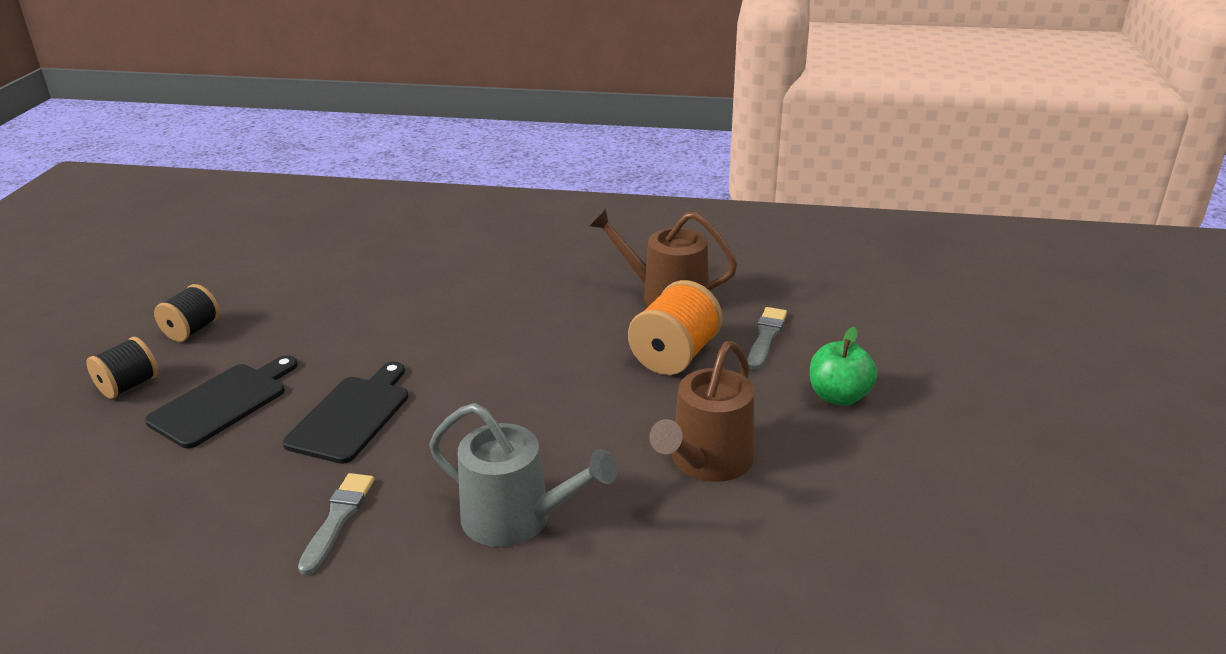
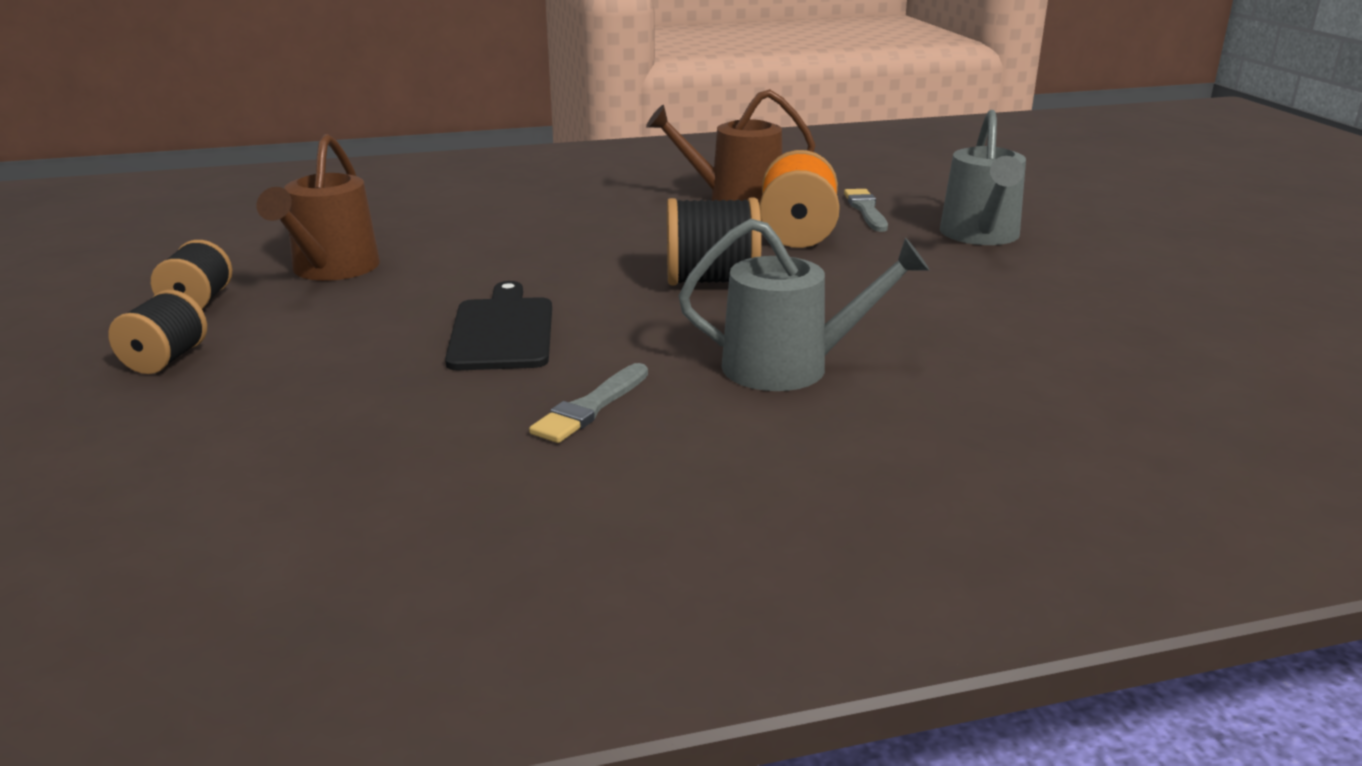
camera: 25 degrees left, 5 degrees down
black cutting board [145,355,298,448] -> none
grey brush [298,473,374,575] -> grey brush turned 135 degrees counterclockwise [529,363,648,443]
brown watering can [649,341,754,482] -> brown watering can moved to [257,134,380,281]
green apple [810,327,877,406] -> grey watering can [940,110,1026,245]
none -> black spool [667,197,762,285]

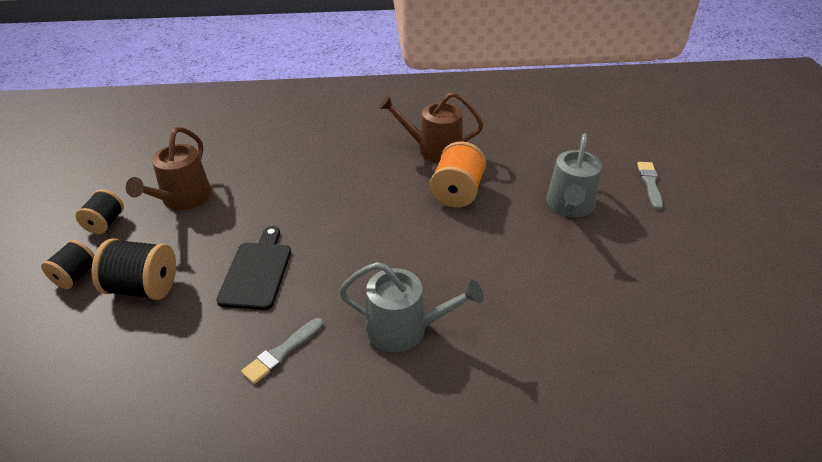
camera: 10 degrees right, 15 degrees up
black spool [667,197,762,285] -> black spool moved to [92,238,176,300]
grey brush [844,189,888,232] -> grey brush moved to [637,162,663,210]

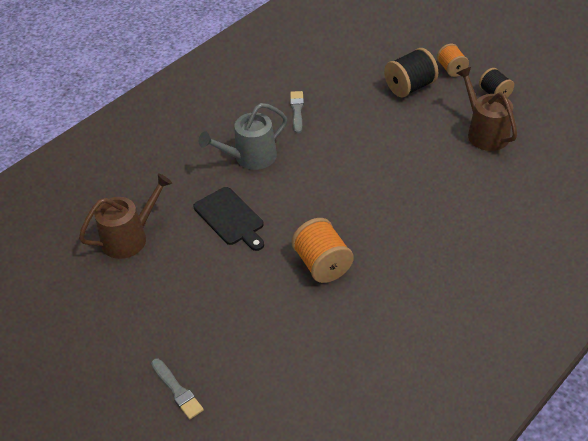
camera: 140 degrees right, 5 degrees up
black spool [41,240,94,289] -> orange spool [437,44,469,77]
black cutting board [216,226,291,310] -> black cutting board moved to [193,187,264,251]
brown watering can [379,92,483,163] -> brown watering can moved to [79,173,172,259]
grey watering can [546,133,602,217] -> none

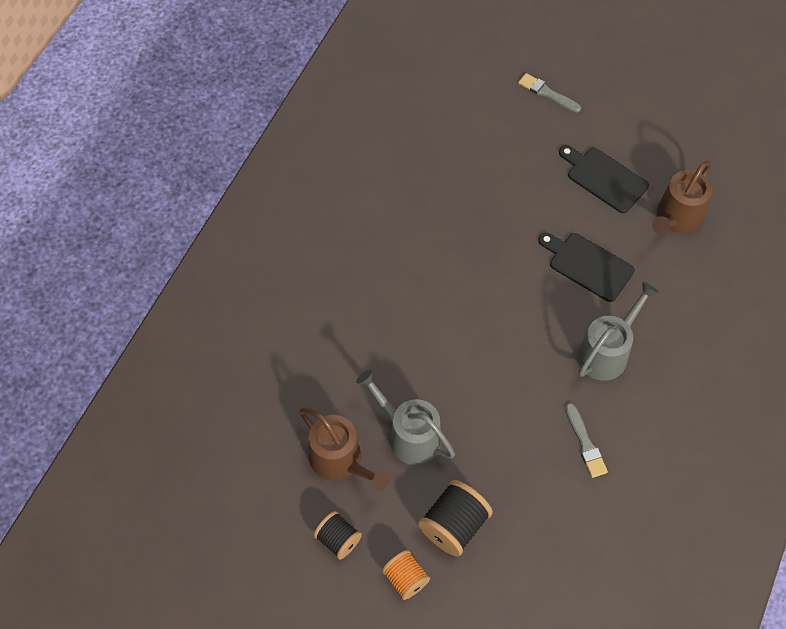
camera: 160 degrees right, 15 degrees up
orange spool [291,218,354,283] -> none
none -> grey watering can [356,369,455,465]
none -> black cutting board [559,145,649,213]

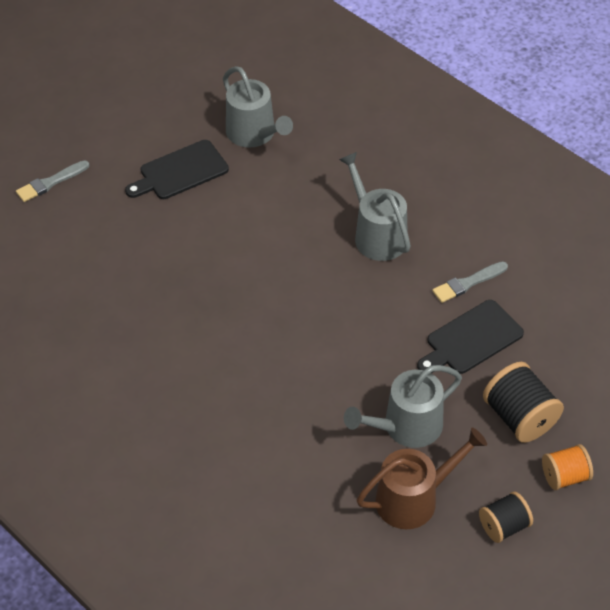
camera: 70 degrees left, 10 degrees down
black cutting board [538,233,635,302] -> black cutting board moved to [417,300,524,374]
grey brush [565,403,608,478] -> grey brush turned 150 degrees clockwise [432,261,508,303]
brown watering can [652,161,712,235] -> grey watering can [223,66,293,147]

